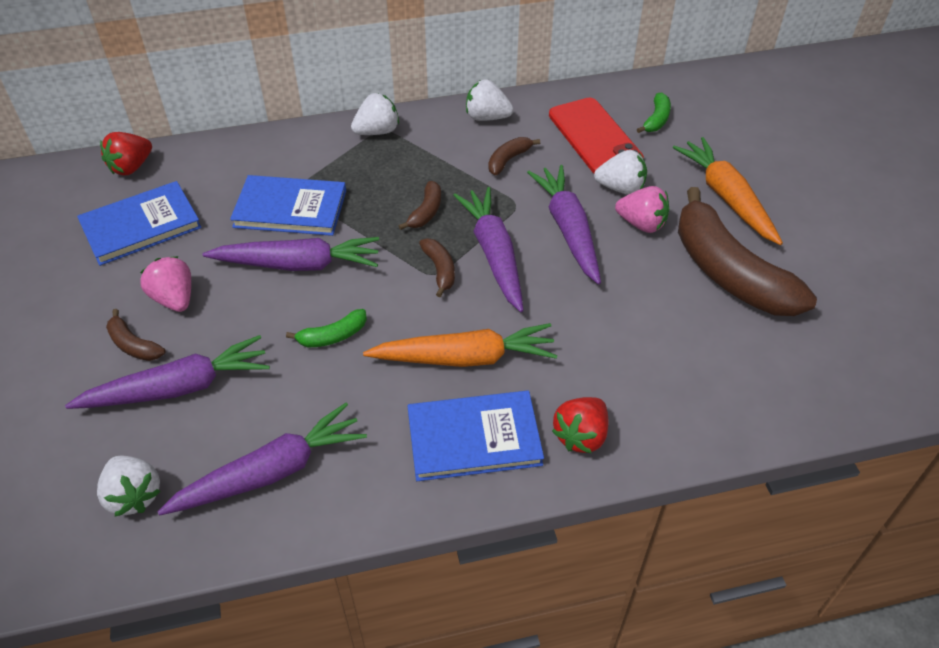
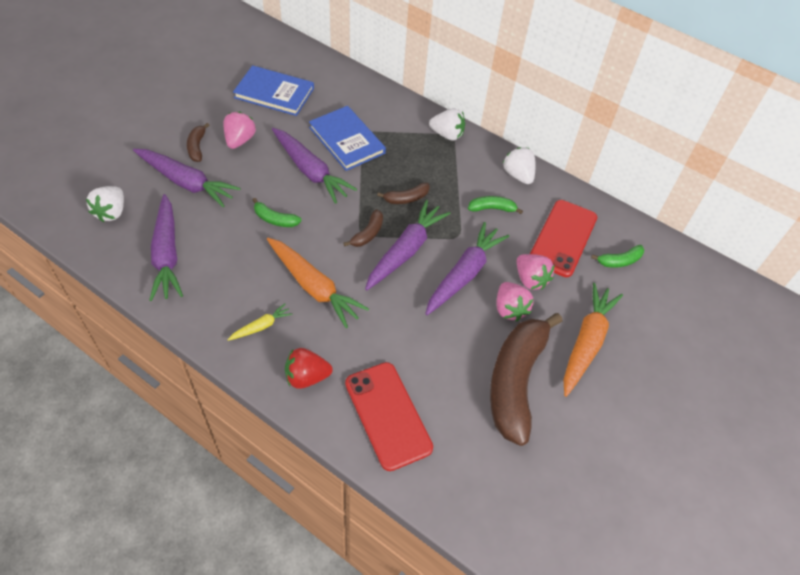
camera: 45 degrees right, 5 degrees up
red strawberry [100,132,152,175] -> none
purple carrot [158,403,367,516] -> purple carrot turned 60 degrees clockwise [149,194,183,301]
blue book [407,391,544,481] -> yellow carrot [228,304,293,341]
brown banana [488,137,540,175] -> green banana [468,196,523,214]
white strawberry [594,150,647,195] -> pink strawberry [516,254,555,290]
none -> red phone [345,362,433,471]

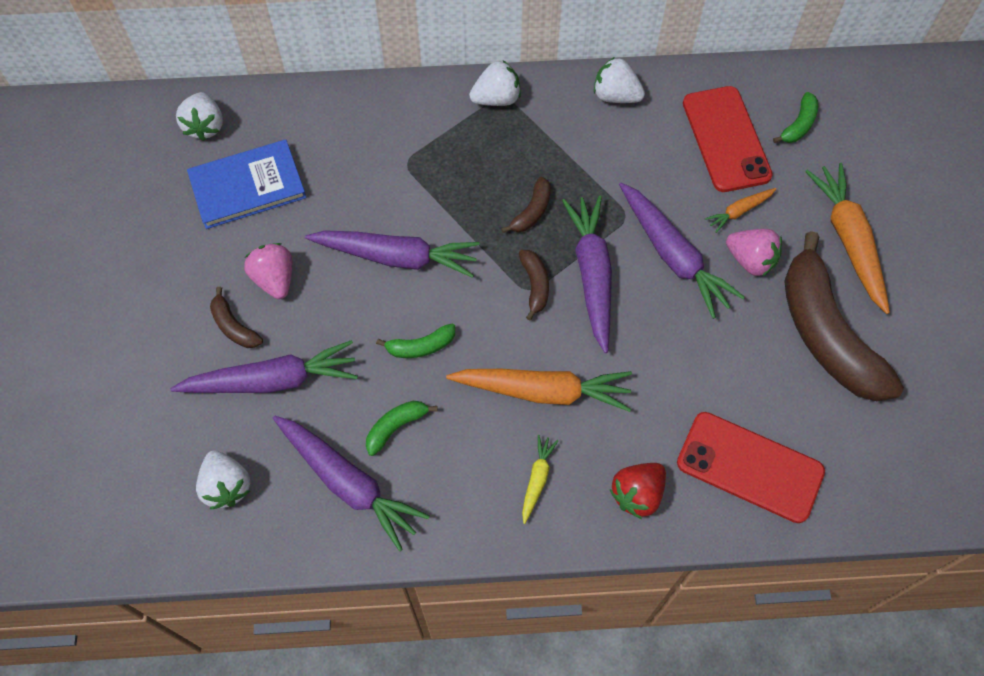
camera: 35 degrees left, 10 degrees up
blue book [309,106,386,171] -> none
purple carrot [425,222,509,315] -> purple carrot turned 150 degrees clockwise [619,182,745,319]
green banana [468,196,523,214] -> green banana moved to [366,401,438,456]
pink strawberry [516,254,555,290] -> orange carrot [705,188,776,233]
none -> white strawberry [176,92,223,141]

